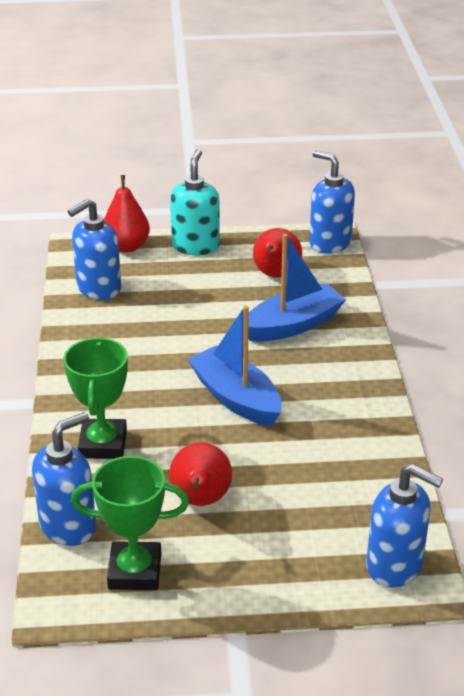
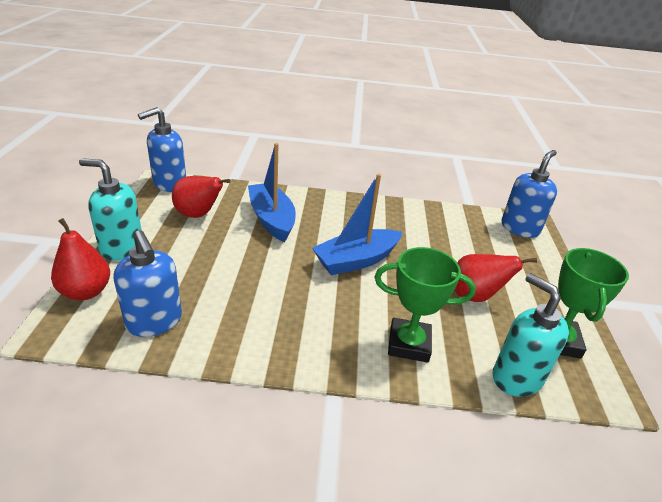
camera: 85 degrees left, 0 degrees up
blue soap dispenser [32,412,96,546] -> turquoise soap dispenser [493,273,569,397]

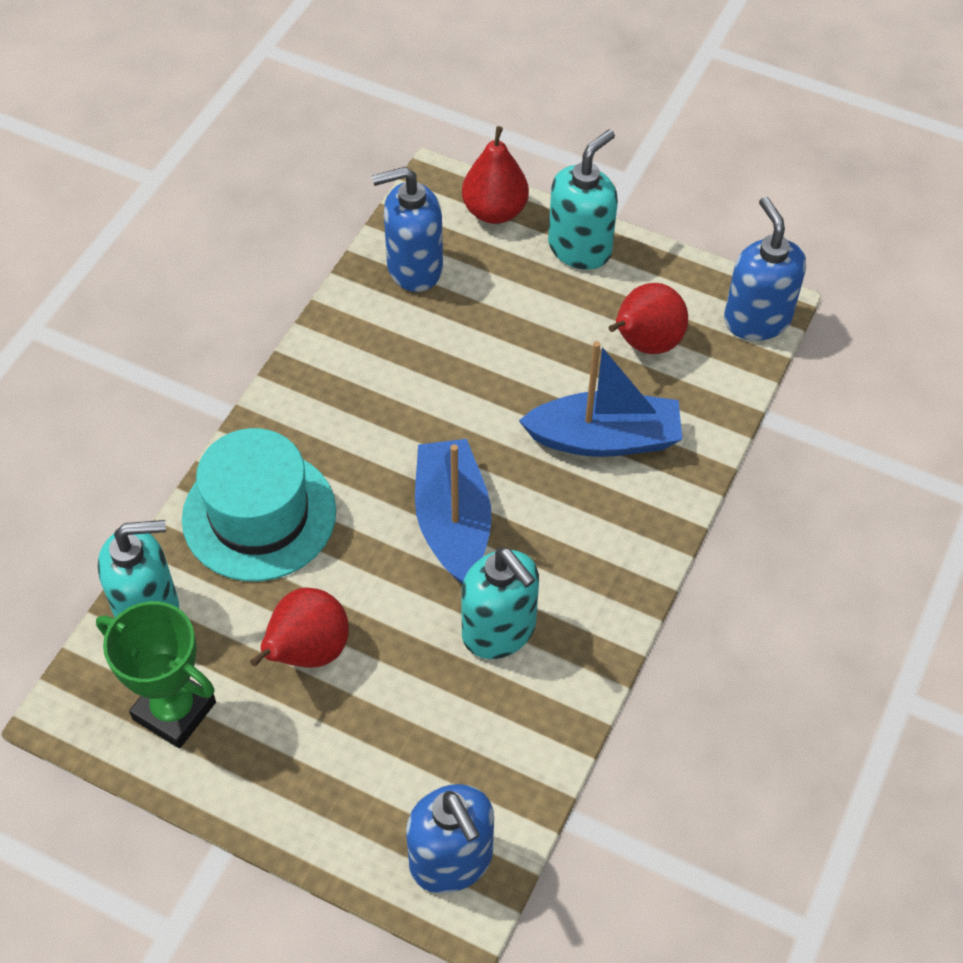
camera: 115 degrees right, 20 degrees up
green trophy [374,247,476,363] -> turquoise hat [182,428,336,581]
none -> turquoise soap dispenser [461,547,539,659]

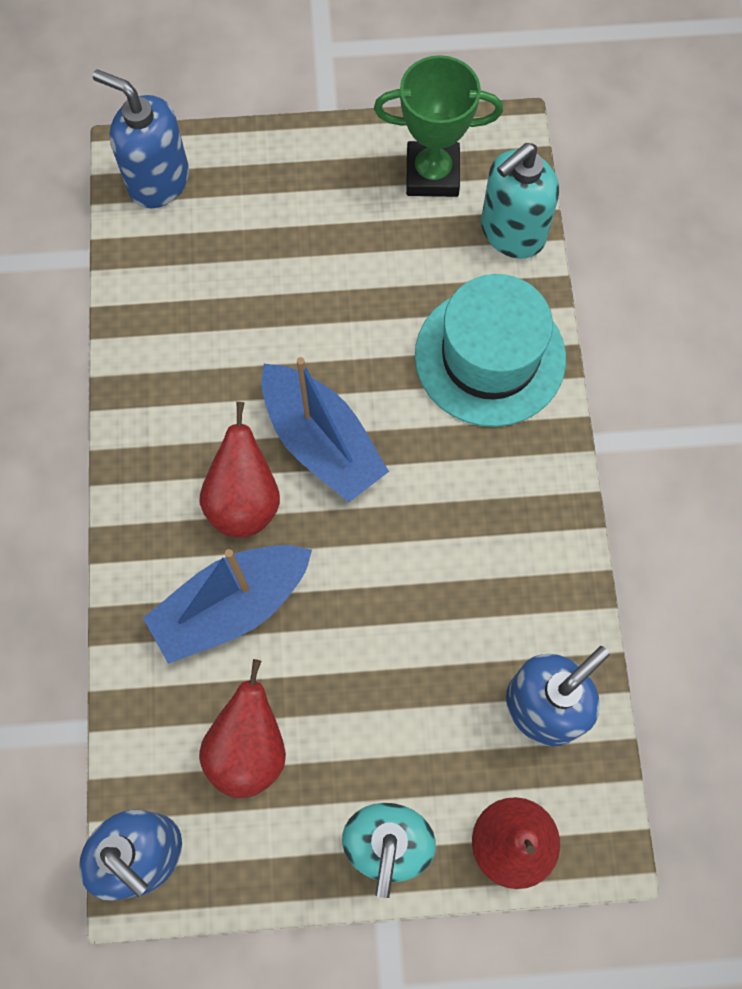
camera: 150 degrees right, 15 degrees up
red pear [250,587,349,668] -> red pear moved to [200,402,280,538]
turquoise soap dispenser [461,547,539,659] -> none

